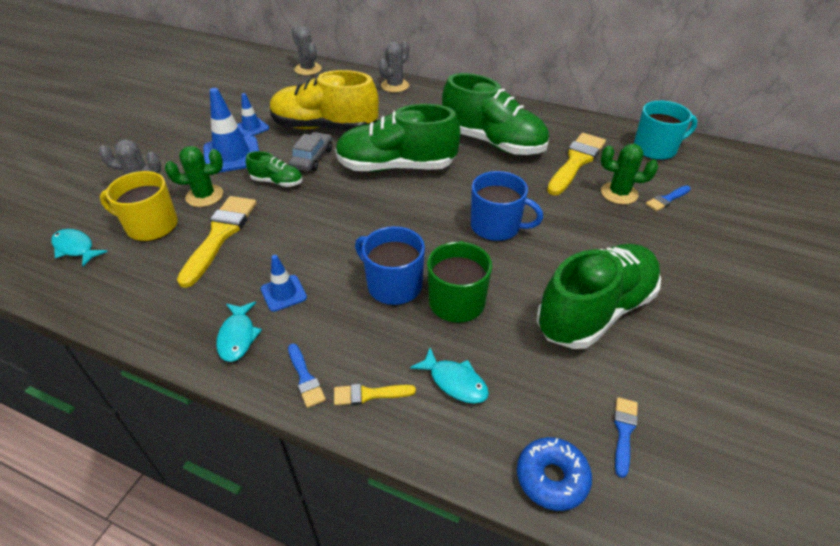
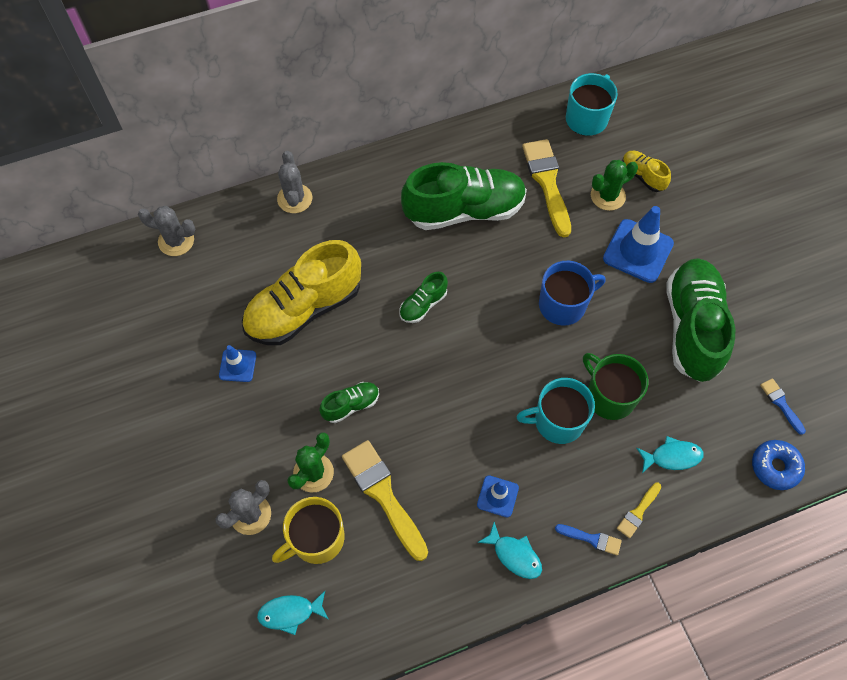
camera: 45 degrees left, 20 degrees up
blue traffic cone [203,88,259,173] -> blue traffic cone moved to [603,206,674,283]
grey car [289,132,332,171] -> none
green shoe [335,104,461,172] -> green shoe [400,272,448,323], size x0.46
blue mug [355,226,425,305] -> turquoise mug [516,378,595,444]
blue brush [646,185,691,211] -> yellow shoe [622,151,671,192]

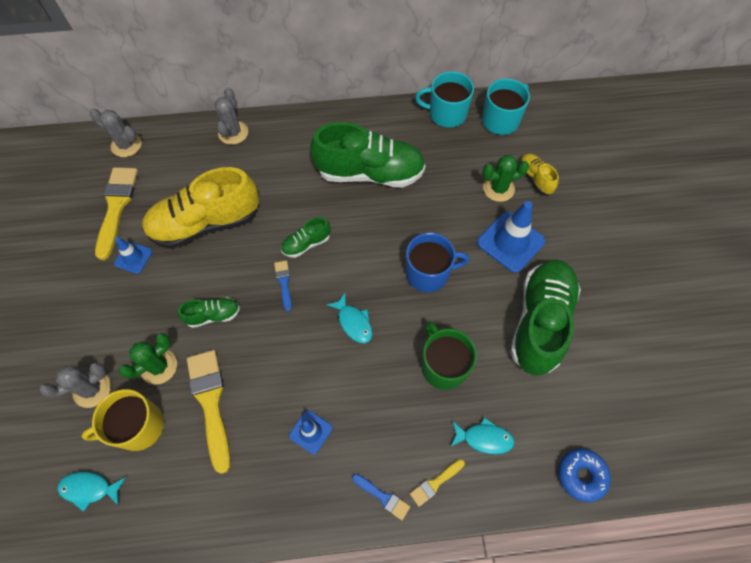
camera: 15 degrees right, 0 degrees up
turquoise fish [477,522,542,579] -> turquoise fish moved to [326,292,373,343]
turquoise mug [516,378,595,444] -> turquoise mug moved to [415,71,474,128]
yellow brush [522,139,571,237] -> yellow brush moved to [95,167,138,260]
blue brush [760,378,806,435] -> blue brush moved to [274,260,292,311]

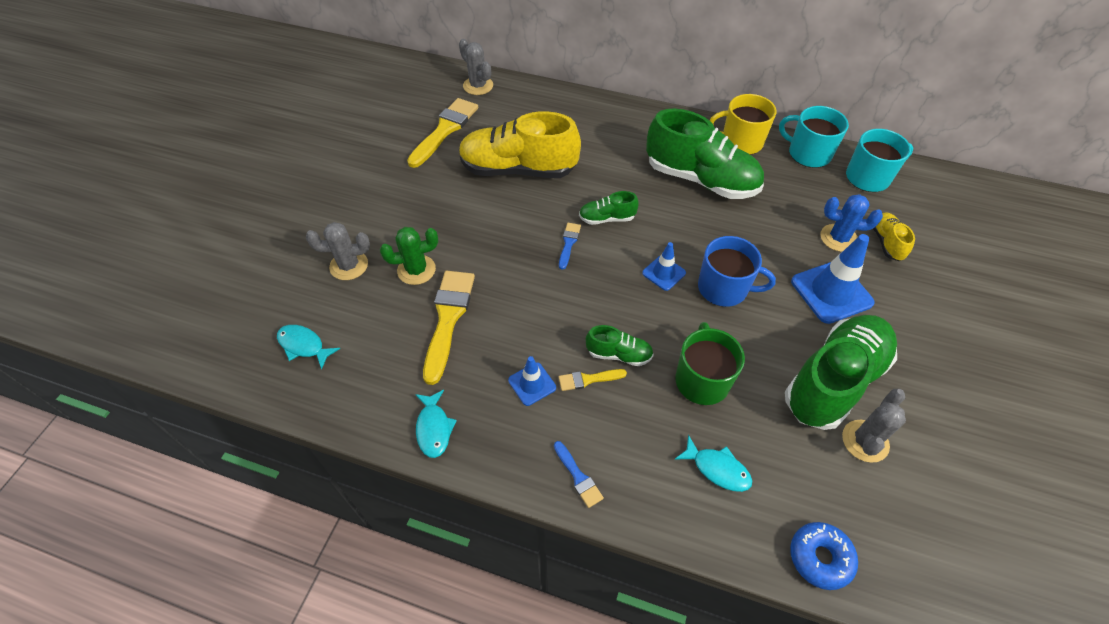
camera: 25 degrees right, 10 degrees down
yellow mug [81,389,164,451] -> yellow mug moved to [709,94,776,155]
blue traffic cone [114,237,152,274] -> blue traffic cone moved to [642,242,686,291]
green shoe [178,297,240,328] -> green shoe moved to [586,325,653,366]
grey cactus [215,88,248,145] -> grey cactus moved to [842,389,906,463]
turquoise fish [326,292,373,343] -> turquoise fish moved to [415,390,457,458]
yellow brush [410,459,465,507] -> yellow brush moved to [558,369,627,391]
green cactus [482,155,529,202] -> blue cactus [820,194,883,252]

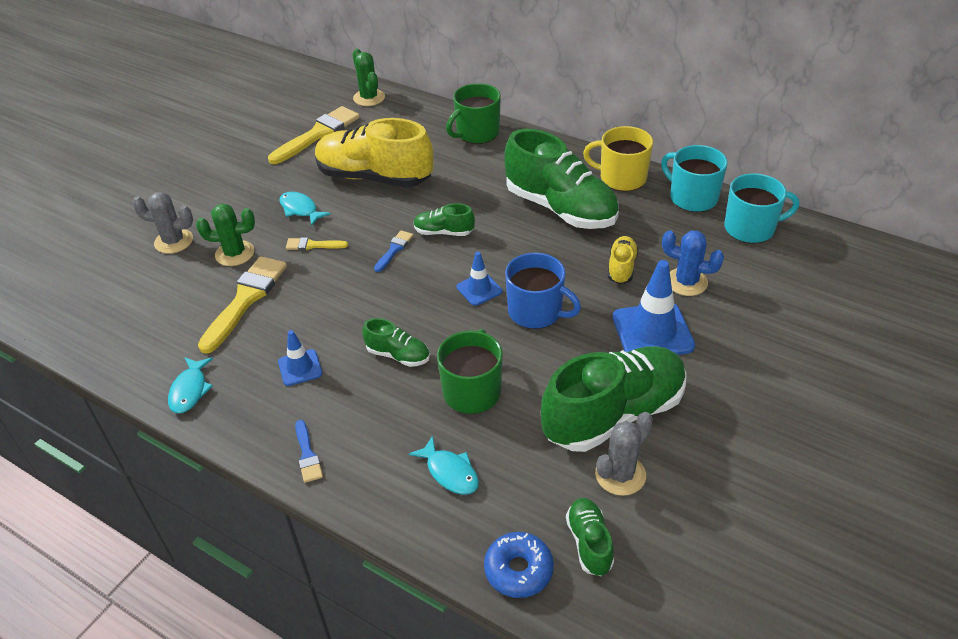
camera: 15 degrees right, 10 degrees down
turquoise fish [277,325,340,369] -> turquoise fish moved to [279,192,331,226]
grey cactus [459,39,493,95] -> green cactus [352,49,385,106]
yellow brush [558,369,627,391] -> yellow brush moved to [286,237,348,250]
yellow shoe [873,212,915,261] -> yellow shoe moved to [608,236,639,284]
none -> green mug [446,83,501,144]
none -> green shoe [566,498,614,576]

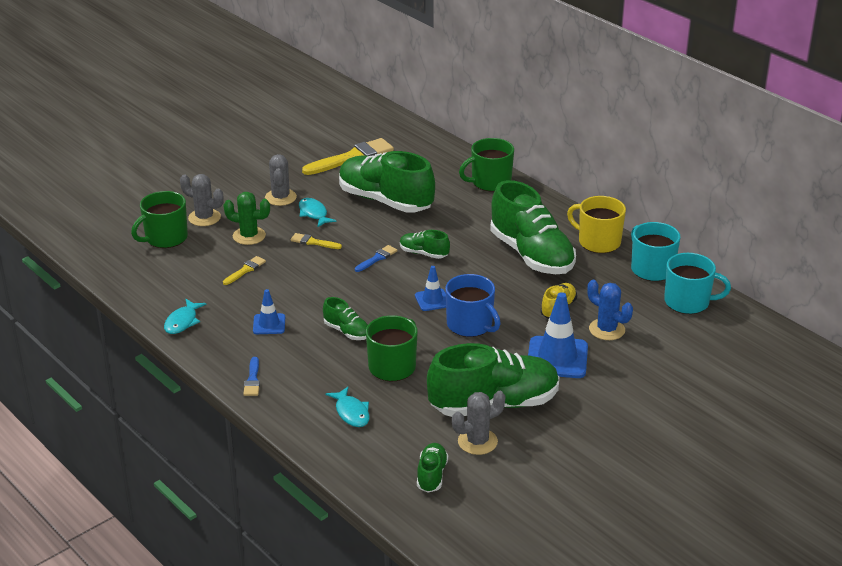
camera: 15 degrees right, 10 degrees down
yellow brush [198,256,287,354] -> yellow brush [223,256,266,285], size x0.49
yellow shoe [315,118,433,188] -> green shoe [339,151,435,213]
green cactus [352,49,385,106] -> none
blue donut [484,532,554,598] -> none
none -> green mug [131,191,188,248]
none -> grey cactus [265,154,297,206]

